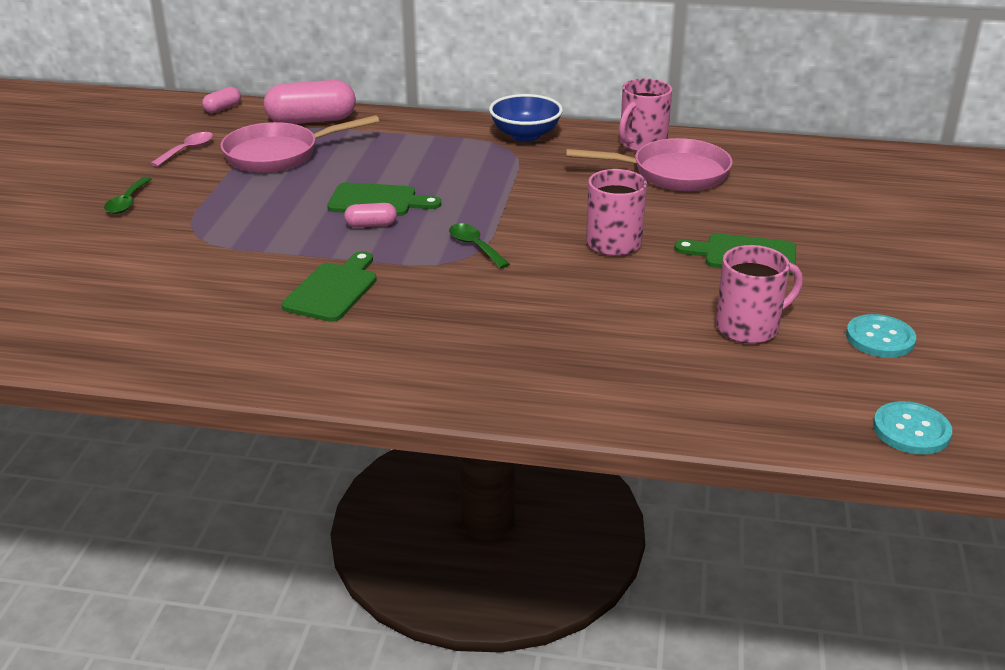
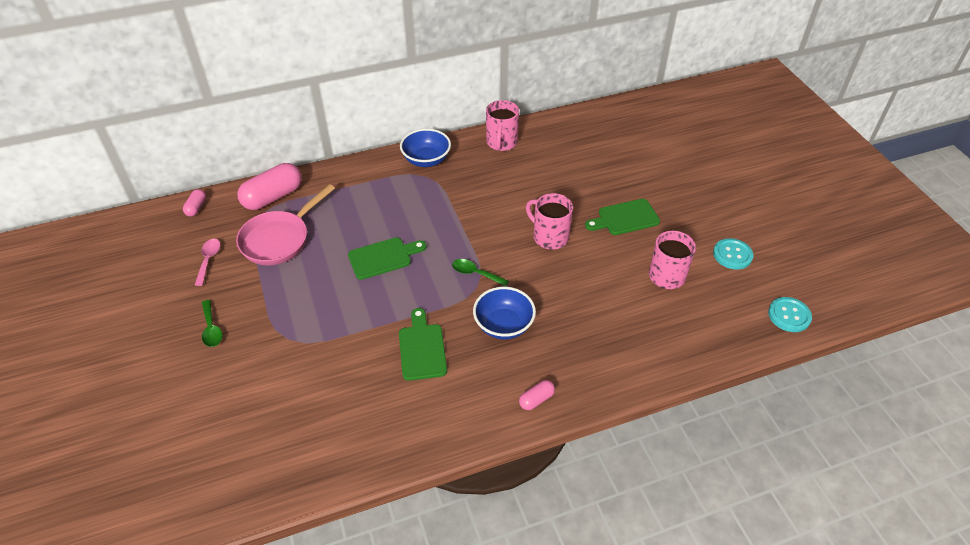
camera: 30 degrees left, 15 degrees up
pink capsule [344,203,397,227] -> pink capsule moved to [519,380,555,410]
pink pan [566,138,733,191] -> none
none -> blue bowl [473,287,536,339]

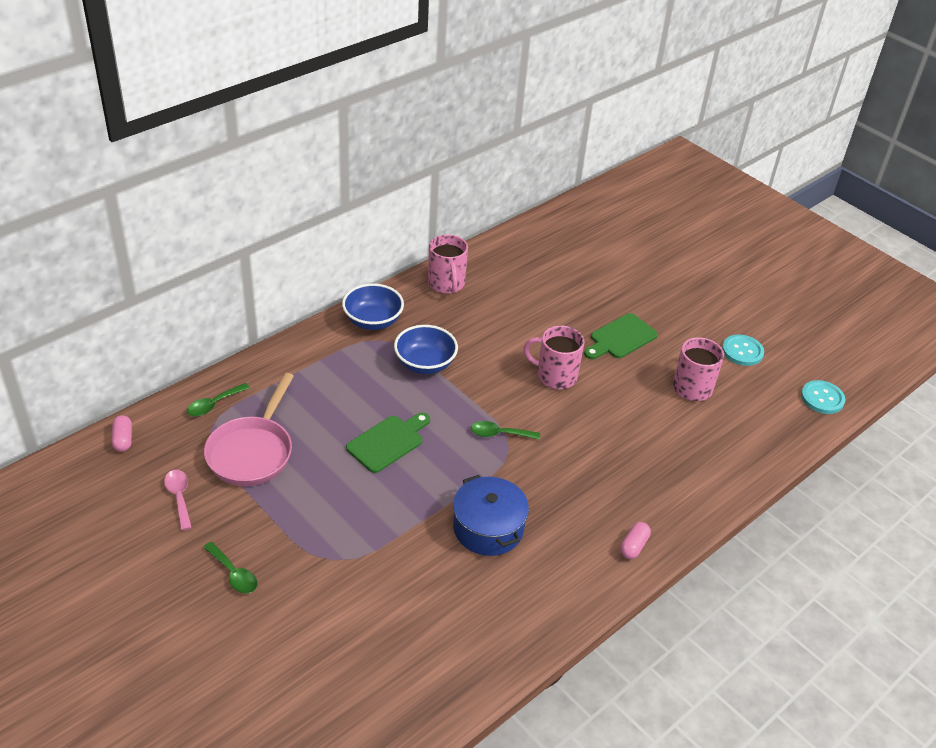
camera: 25 degrees left, 5 degrees down
pink capsule [237,163,302,210] -> green spoon [187,383,250,417]
green cutting board [399,308,447,381] -> blue pot [453,475,529,556]
blue bowl [473,287,536,339] -> blue bowl moved to [394,325,458,374]

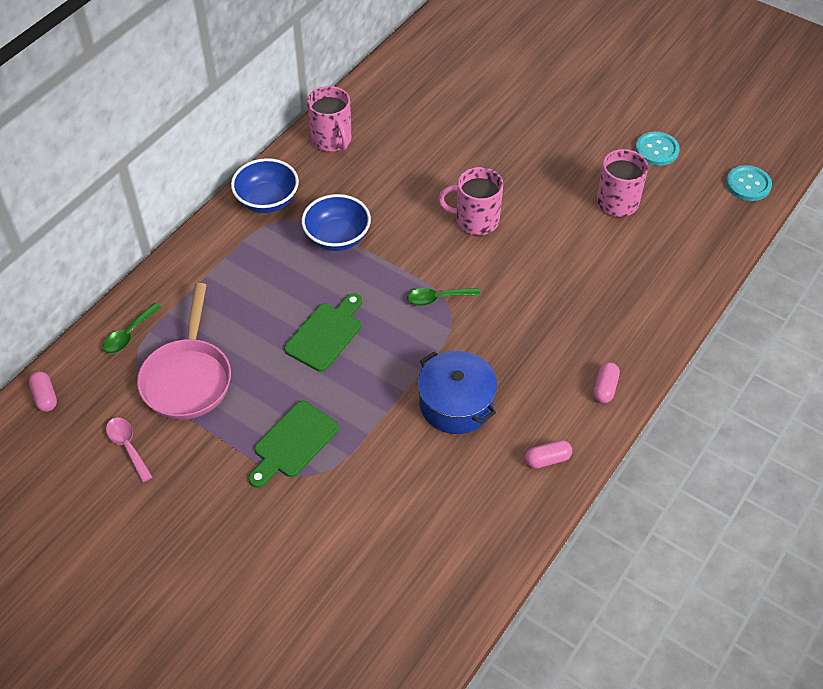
camera: 10 degrees left, 10 degrees up
green spoon [203,542,257,594] -> none
green cutting board [584,313,658,359] -> green cutting board moved to [248,401,339,488]
none -> pink capsule [525,440,572,469]

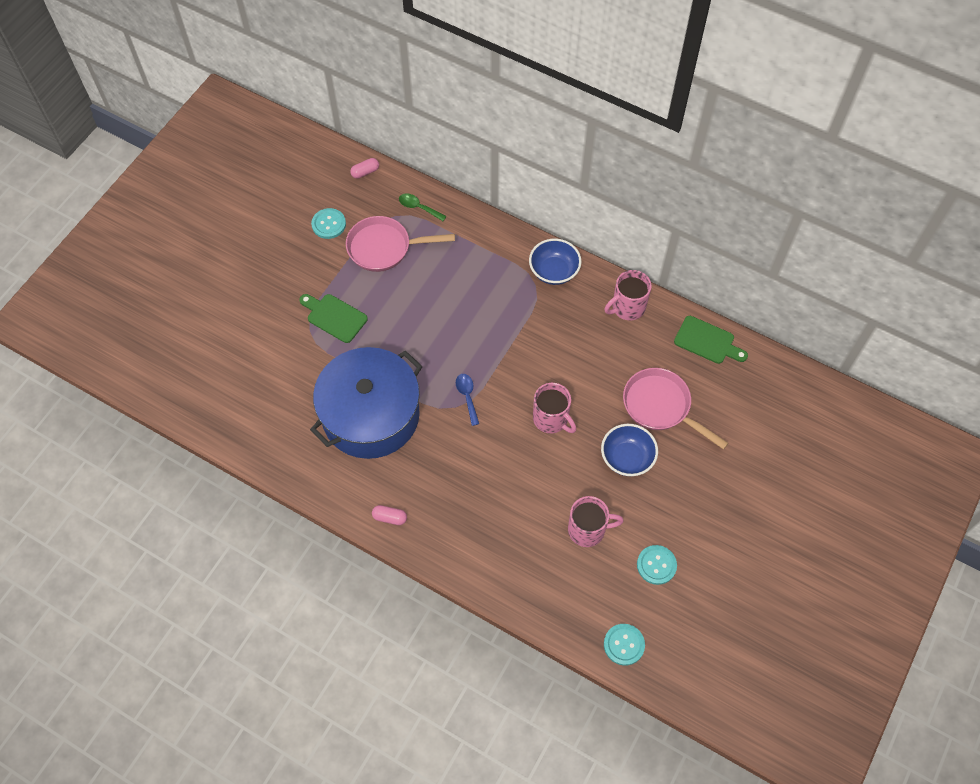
camera: 85 degrees right, 10 degrees up
pink spoon [106,418,153,483] -> turquoise button [311,208,346,239]
green cutting board [284,293,362,372] -> green cutting board moved to [674,316,748,364]
blue bowl [302,194,371,251] -> blue bowl moved to [601,424,658,476]
green spoon [407,288,480,306] -> blue spoon [456,374,479,426]
blue pot [418,351,497,434] -> blue pot [310,347,423,459], size x1.81
pink mug [438,167,503,235] -> pink mug turned 135 degrees clockwise [533,383,576,433]
pink capsule [525,440,572,469] -> none
none -> pink pan [623,368,728,449]

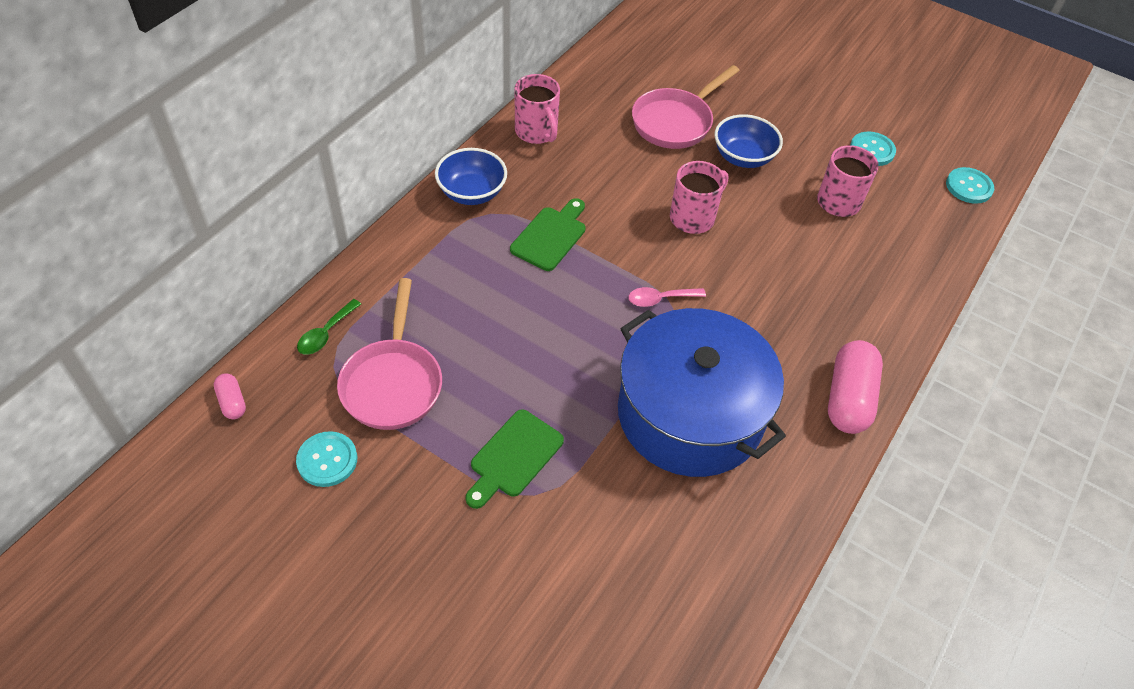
camera: 90 degrees left, 10 degrees down
pink capsule [372,505,407,525] -> pink capsule [828,340,883,434], size x2.06
blue spoon [456,374,479,426] -> pink spoon [628,287,706,307]
green cutting board [674,316,748,364] -> green cutting board moved to [510,198,586,271]

